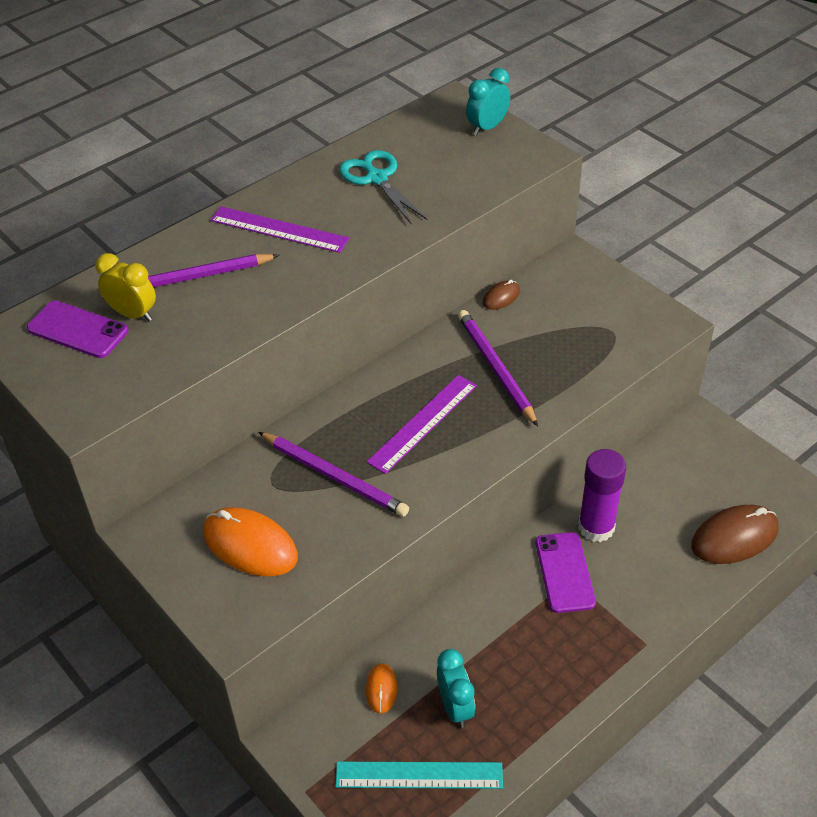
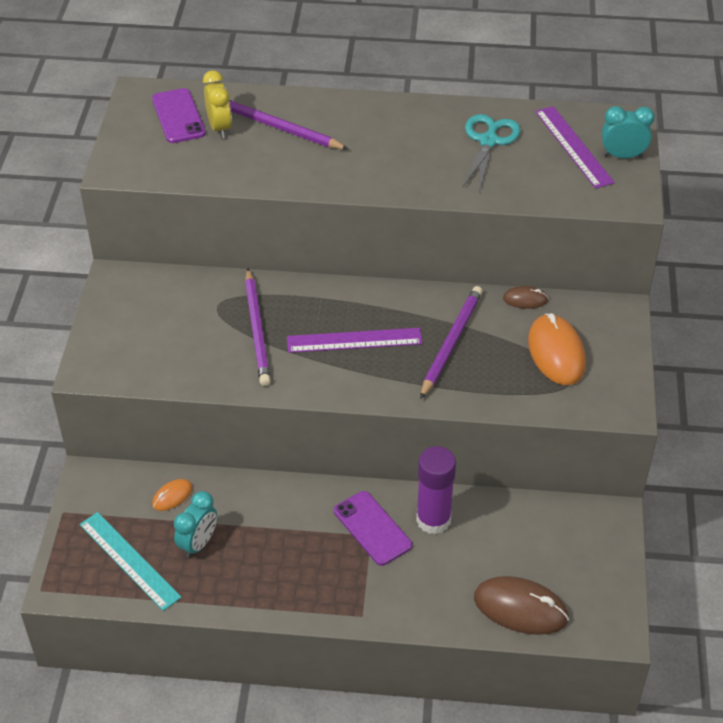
camera: 45 degrees right, 0 degrees up
orange mouse [203,507,298,577] -> orange mouse moved to [528,313,586,385]
purple ruler [210,206,349,253] -> purple ruler moved to [535,106,615,189]
purple phone [536,532,596,613] -> purple phone turned 75 degrees counterclockwise [334,491,412,566]

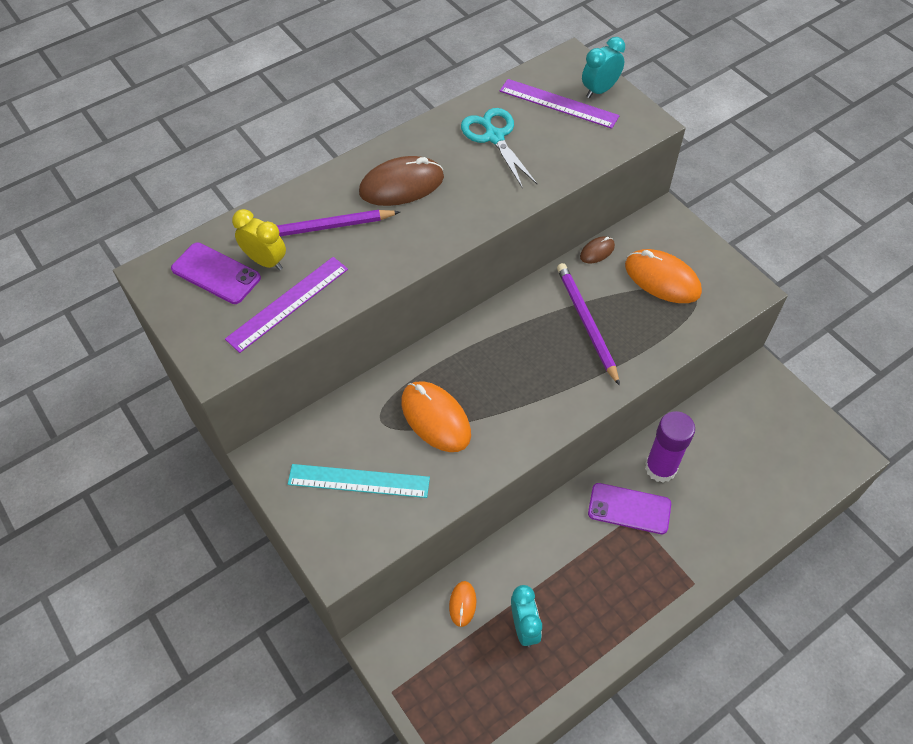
camera: 40 degrees left, 10 degrees up
turquoise ruler [80,512,181,611] -> turquoise ruler moved to [288,464,430,498]
purple pencil [245,269,271,386] -> orange mouse [401,381,471,452]
purple ruler [287,328,422,353] -> purple ruler moved to [225,257,348,353]
brown mouse [474,576,569,635] -> brown mouse moved to [359,156,444,206]

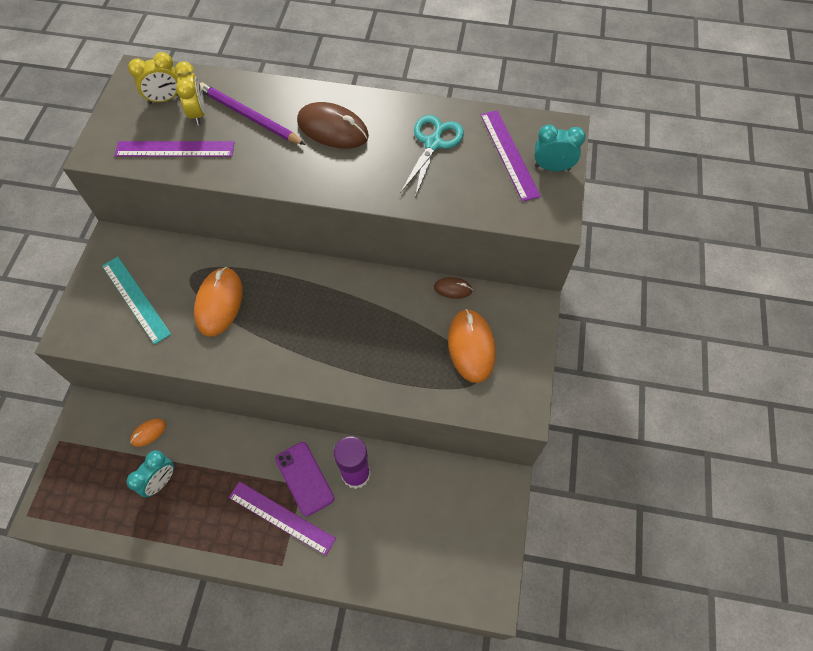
camera: 45 degrees right, 5 degrees up
purple phone [171,242,261,304] -> yellow clock [128,52,179,104]
purple pencil [557,263,620,386] -> none
none -> purple ruler [229,481,336,556]

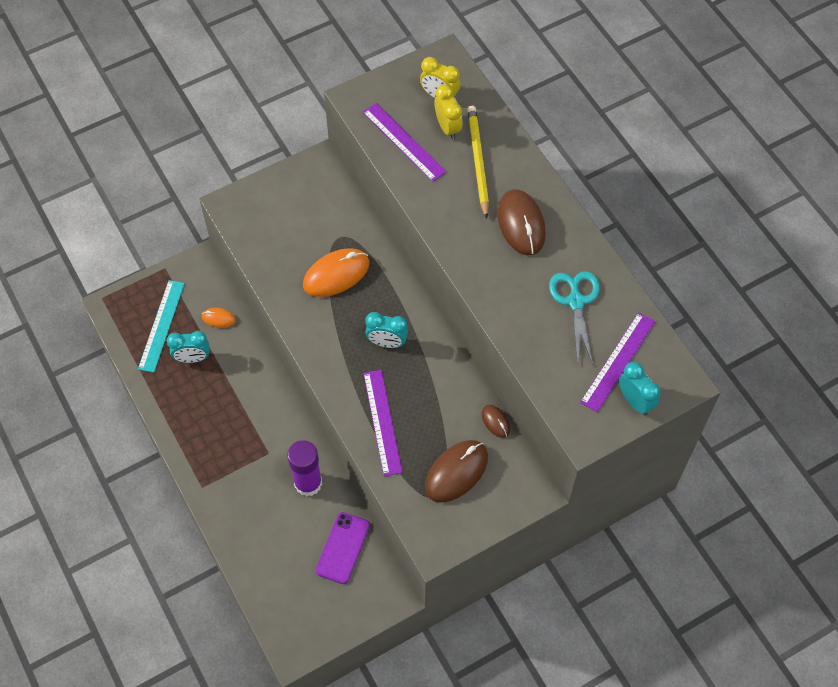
camera: 50 degrees right, 0 degrees up
turquoise ruler [102,257,171,345] -> turquoise ruler moved to [138,280,185,373]
yellow clock [175,61,205,125] -> yellow clock turned 60 degrees counterclockwise [434,84,462,140]
purple pencil [200,83,305,145] -> yellow pencil [467,106,489,219]
purple ruler [229,481,336,556] -> purple ruler moved to [364,370,403,476]
purple phone [275,442,334,517] -> purple phone moved to [316,512,370,584]
turquoise scissors [401,115,464,197] -> turquoise scissors turned 75 degrees counterclockwise [549,271,600,365]
orange mouse [448,309,496,383] -> brown mouse [425,440,488,503]
none -> turquoise clock [365,312,408,348]

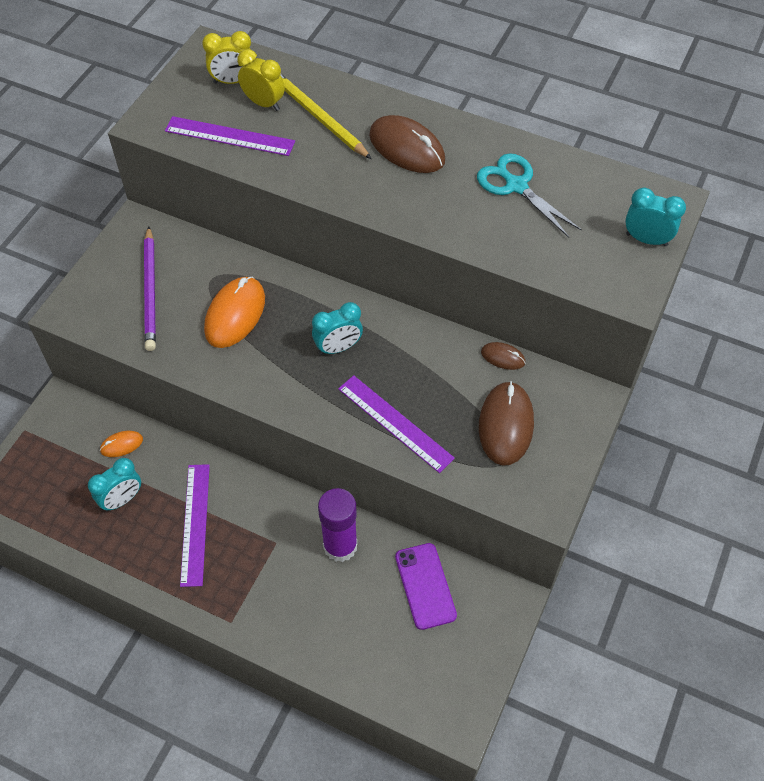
camera: 35 degrees left, 5 degrees down
turquoise ruler [138,280,185,373] -> none
purple ruler [580,312,655,412] -> purple ruler moved to [180,464,210,587]
none -> purple pencil [144,226,156,351]

